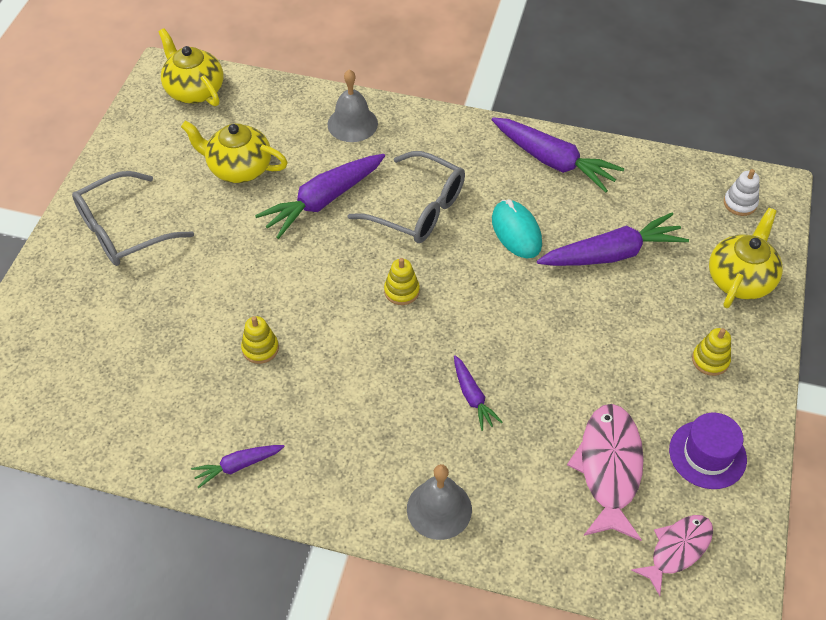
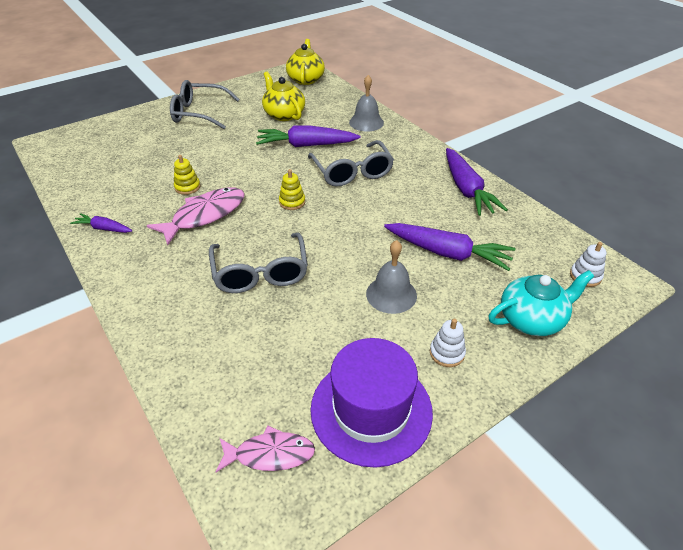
camera: 40 degrees right, 10 degrees down
grey bell [407,464,472,540] -> grey bell moved to [366,240,417,314]
purple carrot [454,355,503,431] -> grey glasses [209,233,308,293]
turquoise mouse [492,199,542,258] -> none
pink fish [567,404,644,541] -> pink fish moved to [147,187,245,245]
purple hat [669,412,747,489] -> purple hat [310,338,433,468], size x1.63
yellow stacking toy [692,328,731,376] -> white stacking toy [430,319,466,367]
yellow teapot [709,208,783,308] -> turquoise teapot [488,270,594,336]

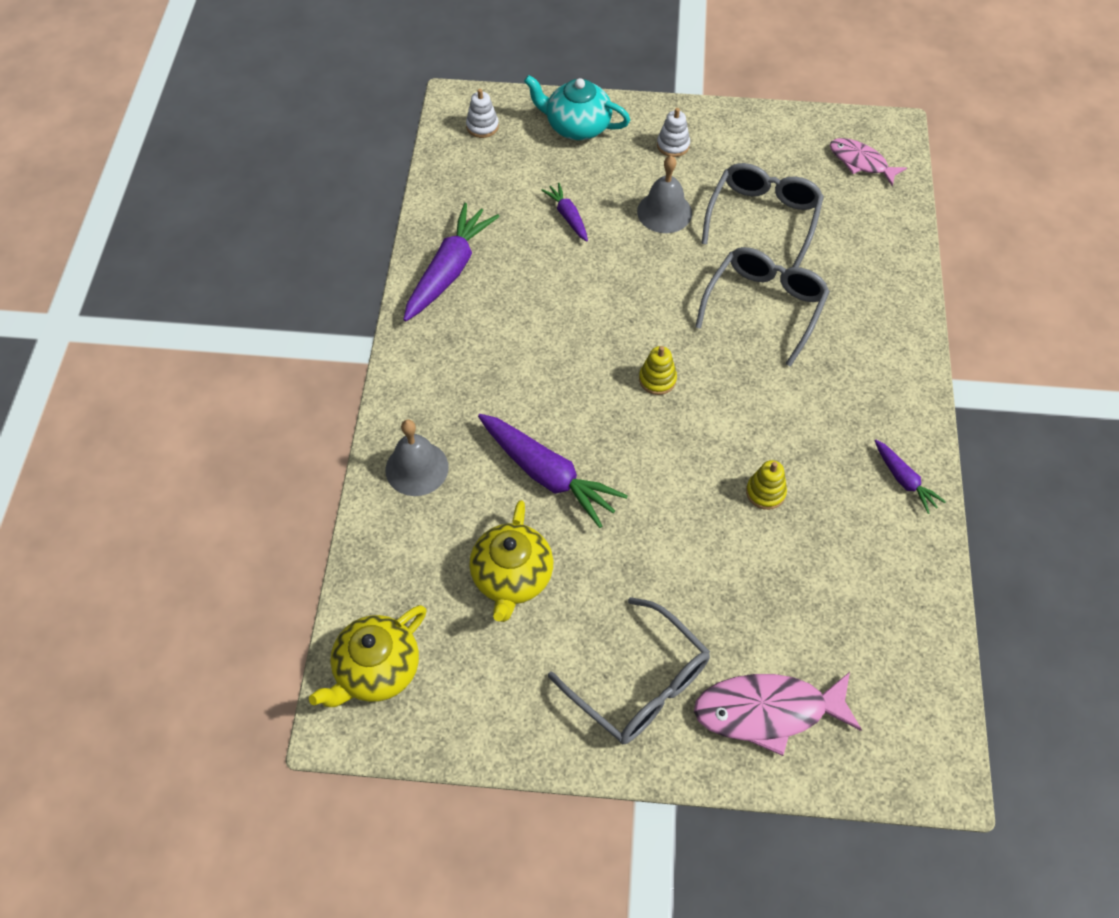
camera: 140 degrees left, 15 degrees up
pink fish [147,187,245,245] -> pink fish moved to [694,672,862,756]
grey glasses [308,140,394,187] -> grey glasses moved to [702,163,824,267]
purple hat [310,338,433,468] -> none
purple carrot [384,223,516,271] -> purple carrot [541,183,588,242], size x0.53

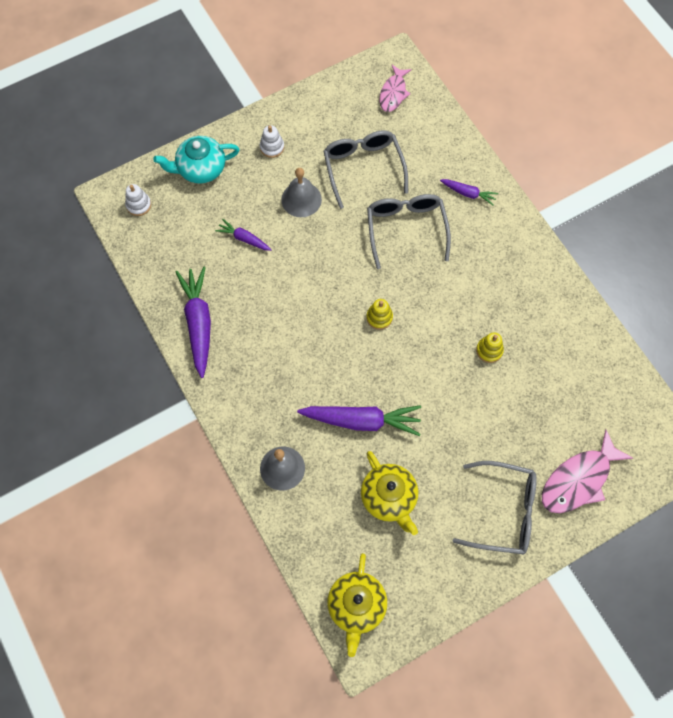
camera: 35 degrees left, 10 degrees up
pink fish [830,138,907,186] -> pink fish turned 75 degrees counterclockwise [380,65,412,112]
purple carrot [875,440,946,514] -> purple carrot moved to [440,179,498,206]

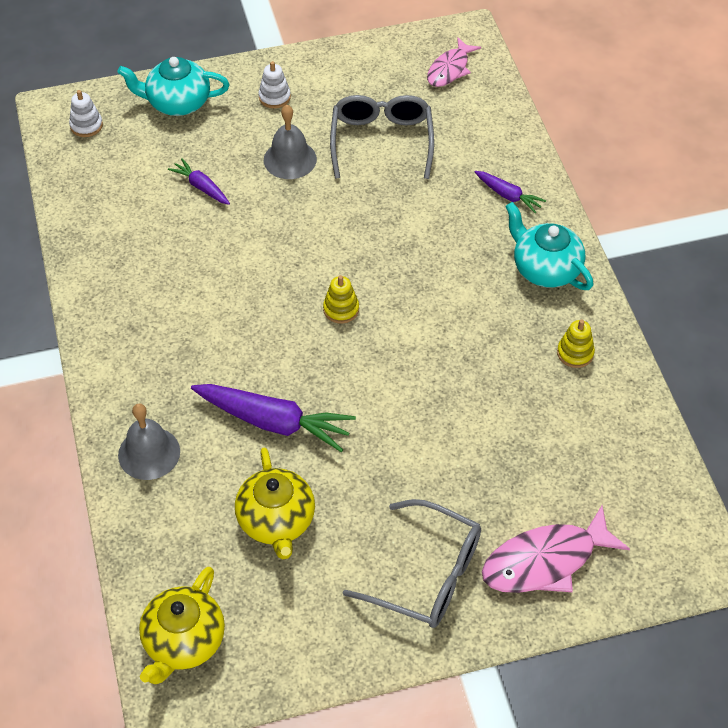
camera: 15 degrees right, 15 degrees down
purple carrot [176,267,211,378] -> none
grey glasses [367,194,451,269] -> none
yellow stacking toy [476,332,504,363] -> yellow stacking toy moved to [557,320,595,368]
none -> turquoise teapot [505,202,593,290]

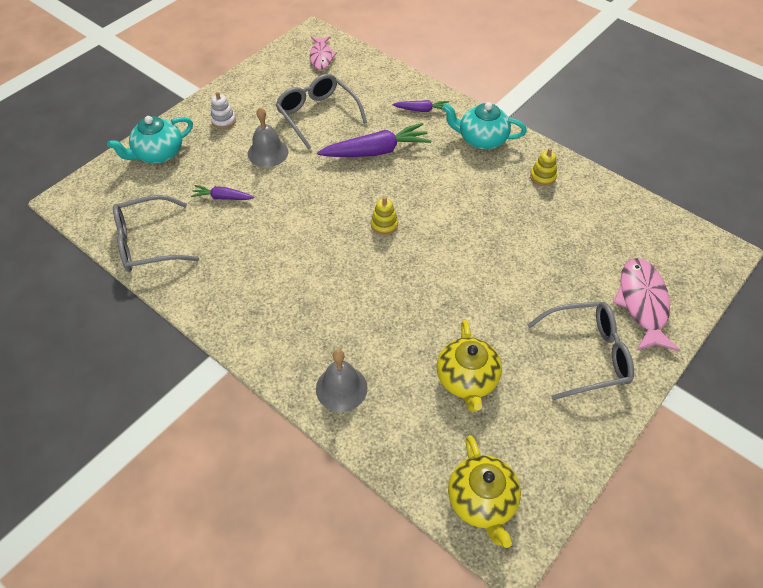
camera: 35 degrees left, 0 degrees up
white stacking toy [69,90,103,137] -> none
purple carrot [191,384,356,452] -> purple carrot moved to [317,123,431,157]
yellow teapot [235,448,315,559] -> yellow teapot turned 45 degrees clockwise [437,320,502,412]
pink fish [482,506,630,593] -> pink fish turned 150 degrees clockwise [613,258,680,351]
none -> grey glasses [113,195,199,272]

